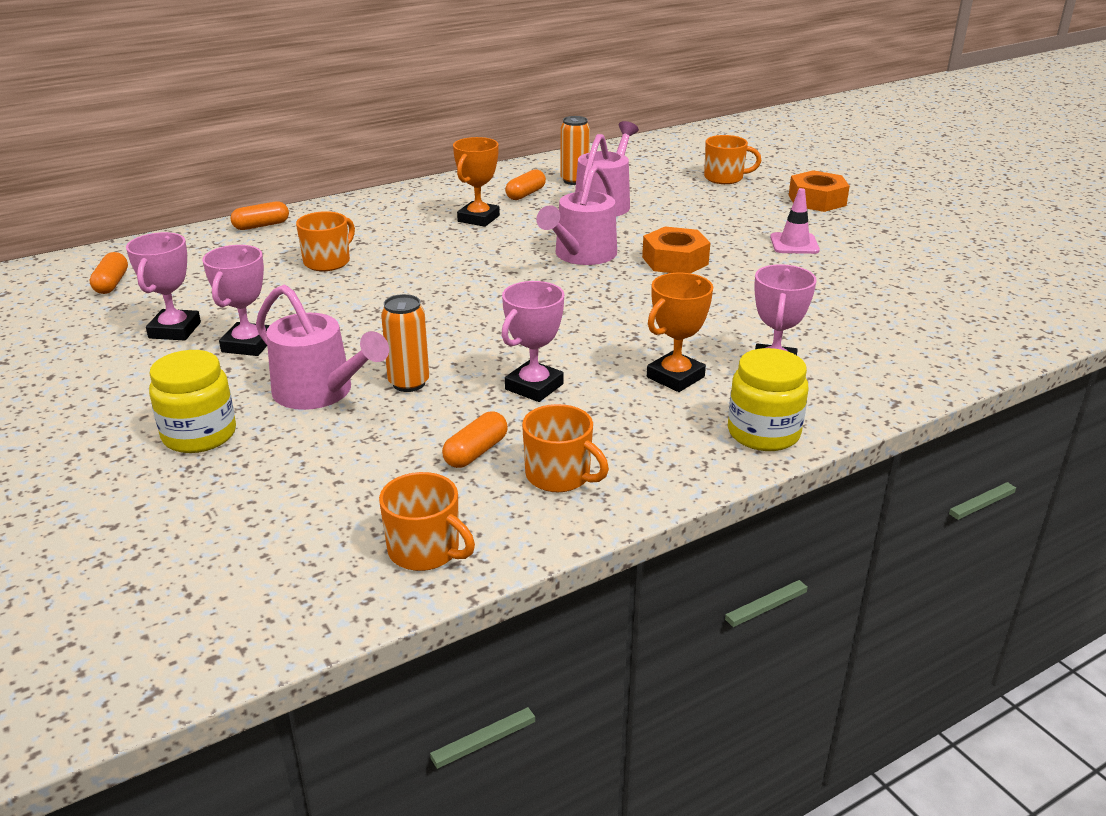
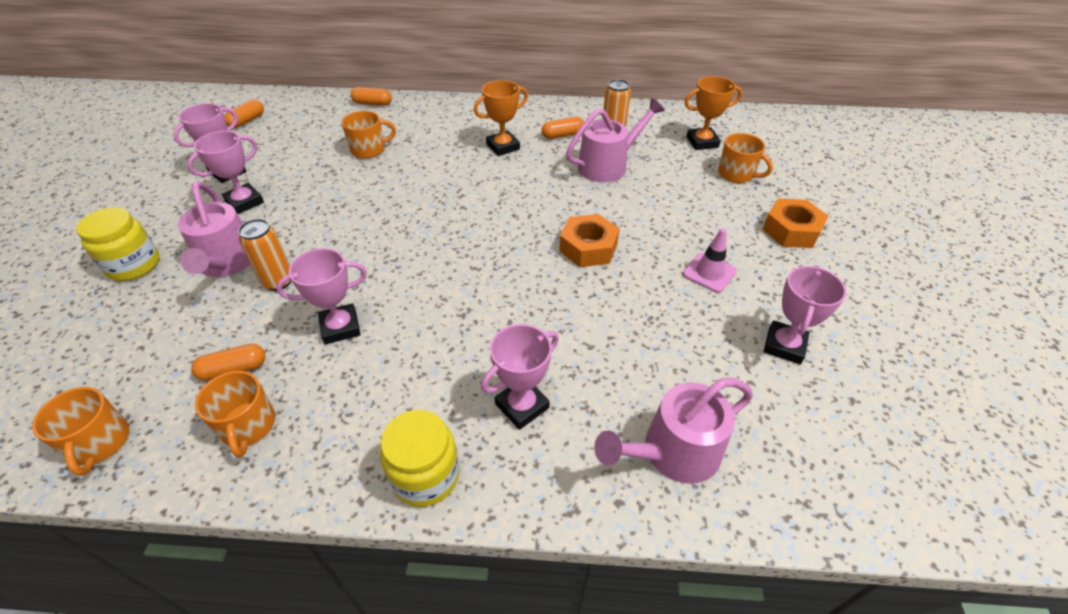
camera: 35 degrees right, 15 degrees up
pink watering can [536,164,617,265] -> pink watering can moved to [594,378,753,484]
orange trophy [647,273,713,392] -> orange trophy moved to [684,76,742,150]
none -> pink trophy [764,266,846,364]

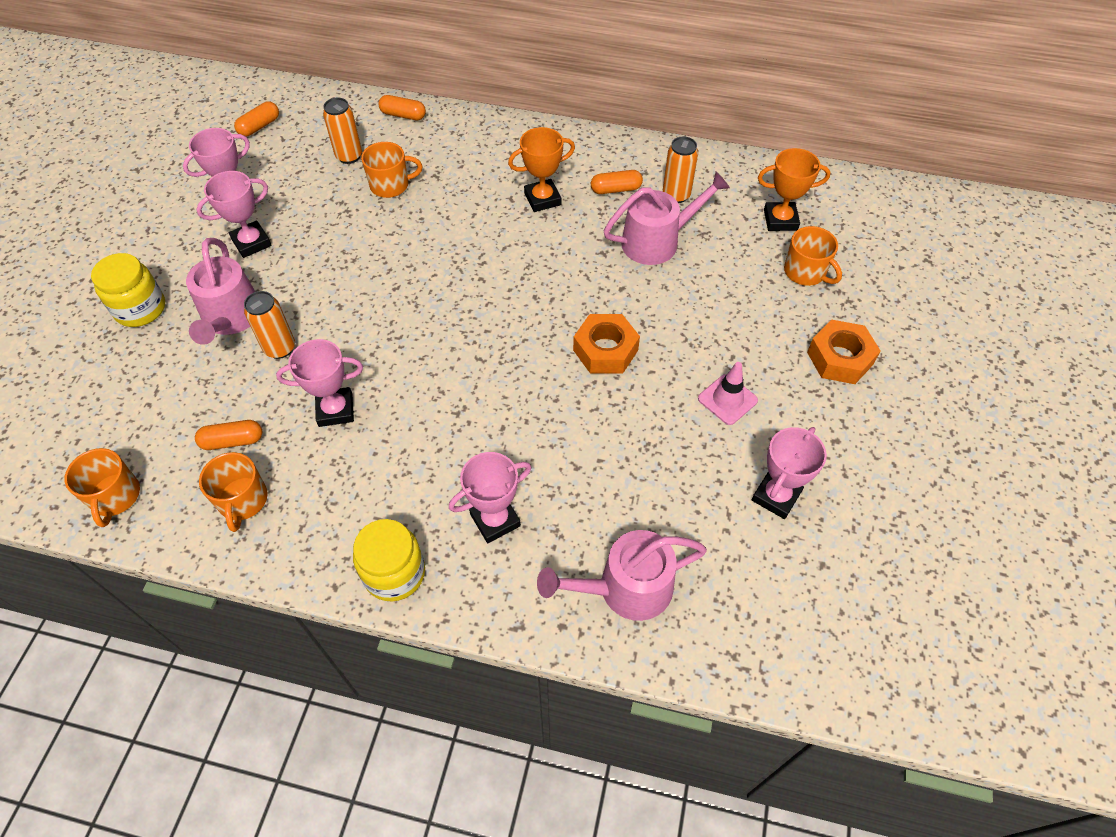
camera: 10 degrees right, 10 degrees up
none -> orange can [323,97,362,164]

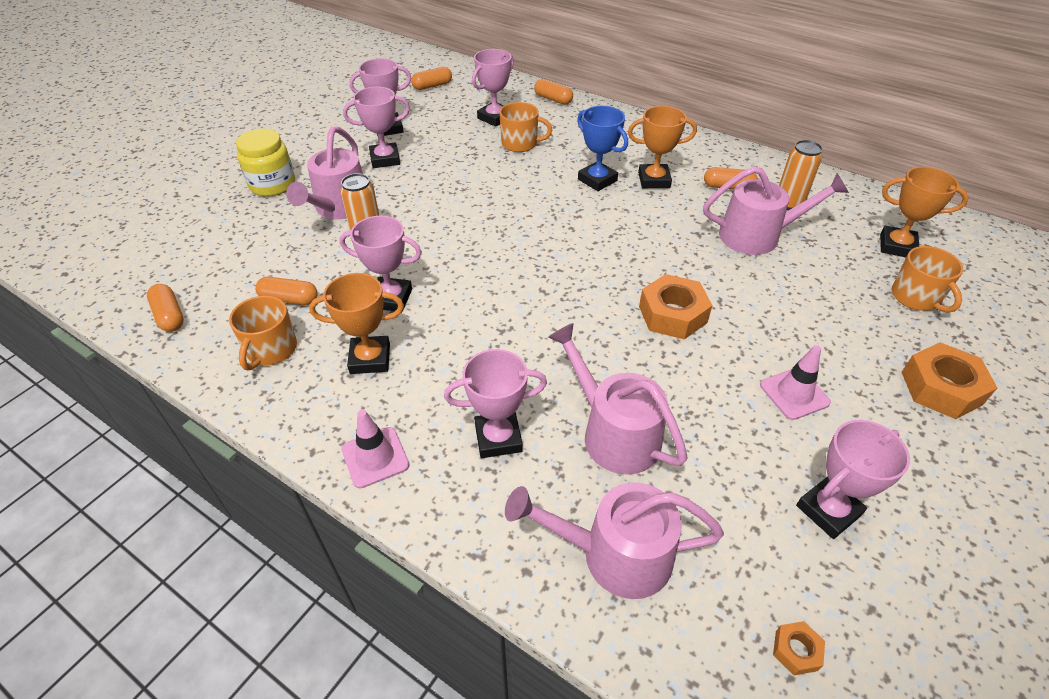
camera: 20 degrees right, 10 degrees down
orange mug [64,448,140,527] -> orange capsule [147,284,184,332]
orange can [323,97,362,164] -> pink trophy [472,49,514,127]
yellow jar [353,519,425,601] -> pink traffic cone [341,410,409,488]
none -> orange trophy [309,273,404,374]
none -> pink watering can [548,323,688,475]
none -> blue trophy [577,106,628,191]
none -> orange nut [773,621,825,675]

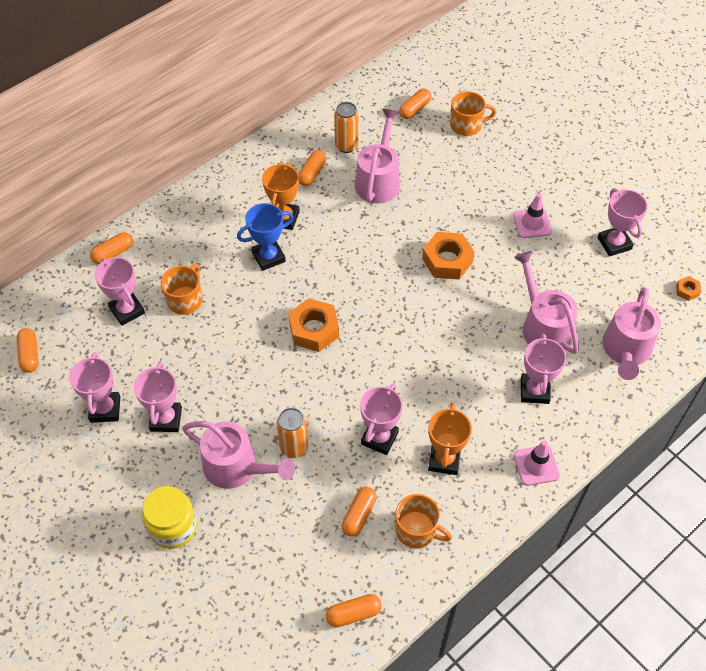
camera: 75 degrees left, 10 degrees up
pink watering can [548,323,688,475] -> pink watering can turned 90 degrees clockwise [514,251,579,354]
orange trophy [880,167,969,257] -> orange capsule [399,88,432,119]
orange nut [901,342,997,419] -> orange nut moved to [289,298,339,352]

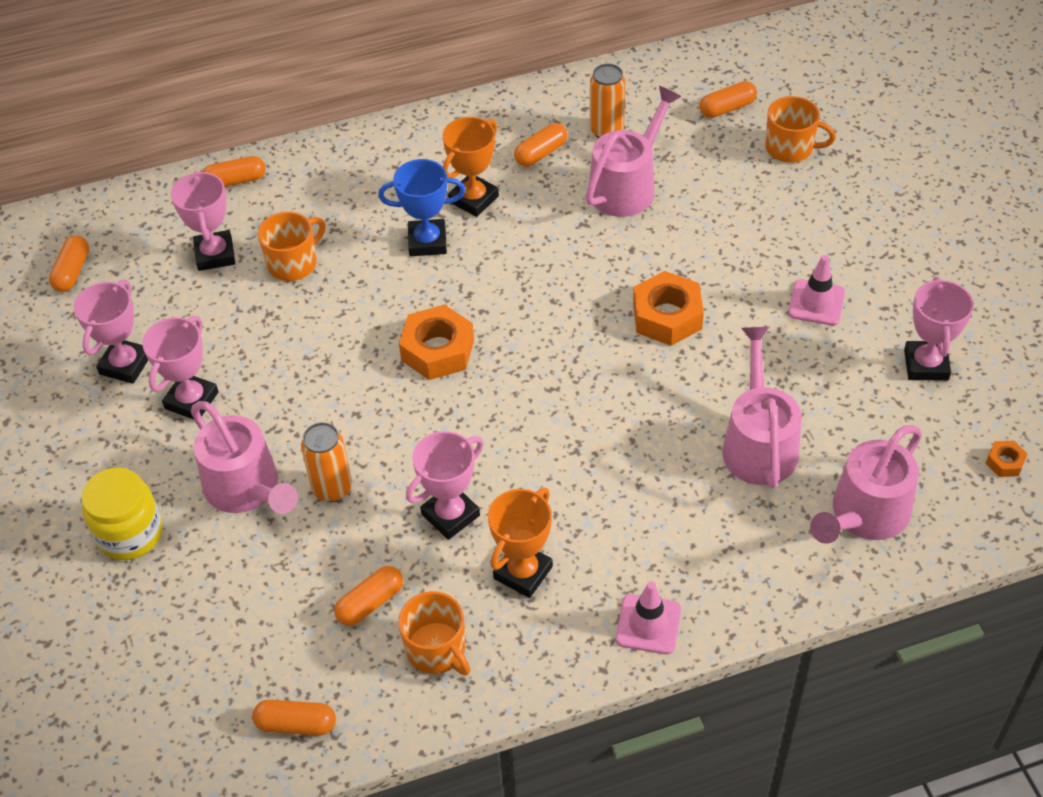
camera: 25 degrees right, 5 degrees down
pink trophy [521,334,567,404] -> none

